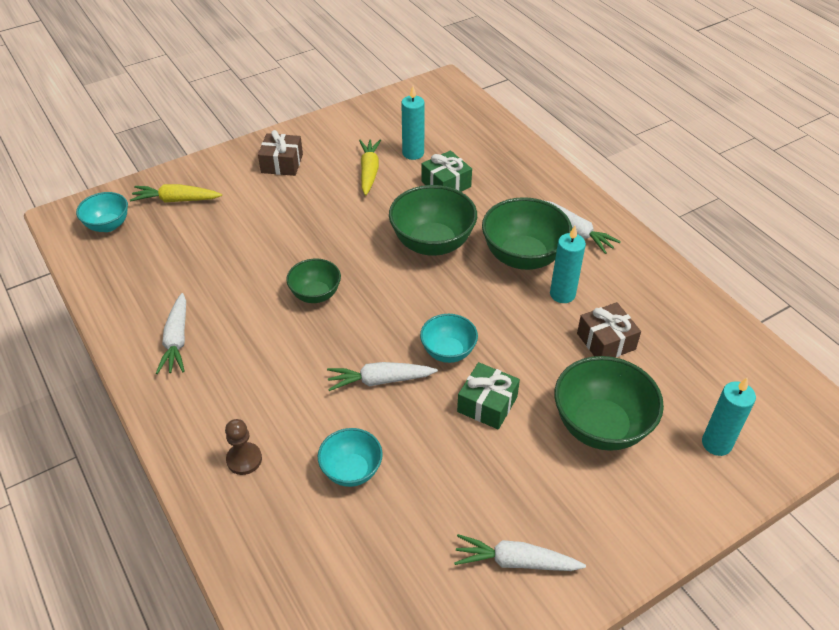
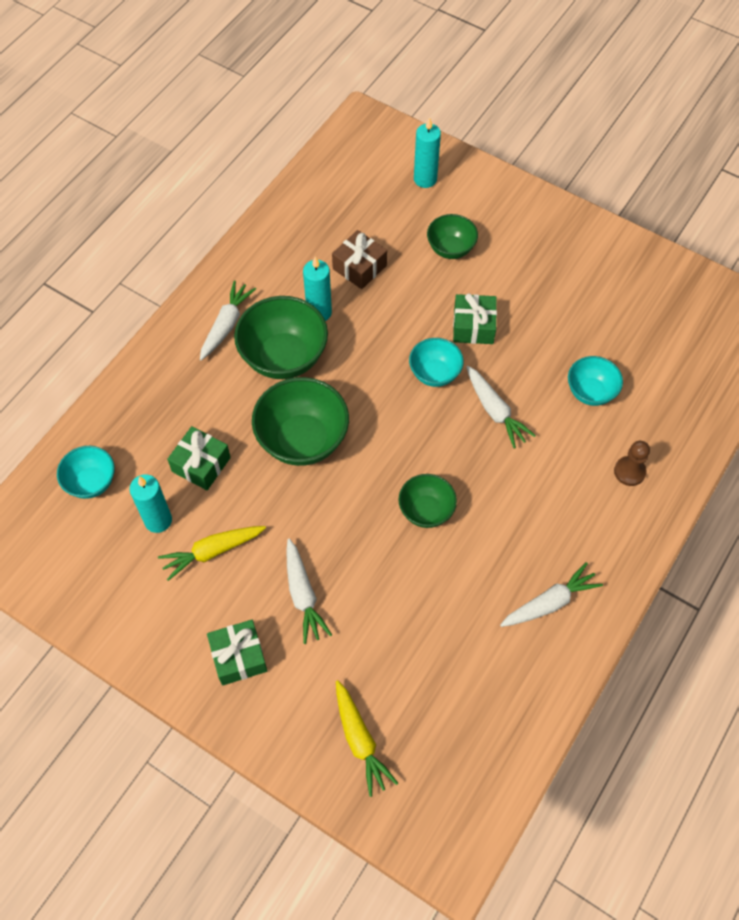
camera: 115 degrees left, 15 degrees up
turquoise bowl [76,192,128,232] -> turquoise bowl moved to [57,446,115,499]
brown gift [258,130,303,176] -> green gift [207,620,267,686]
white carrot [454,534,586,571] -> white carrot moved to [286,538,332,644]
green bowl [554,356,664,451] -> green bowl [427,214,478,259], size x0.59

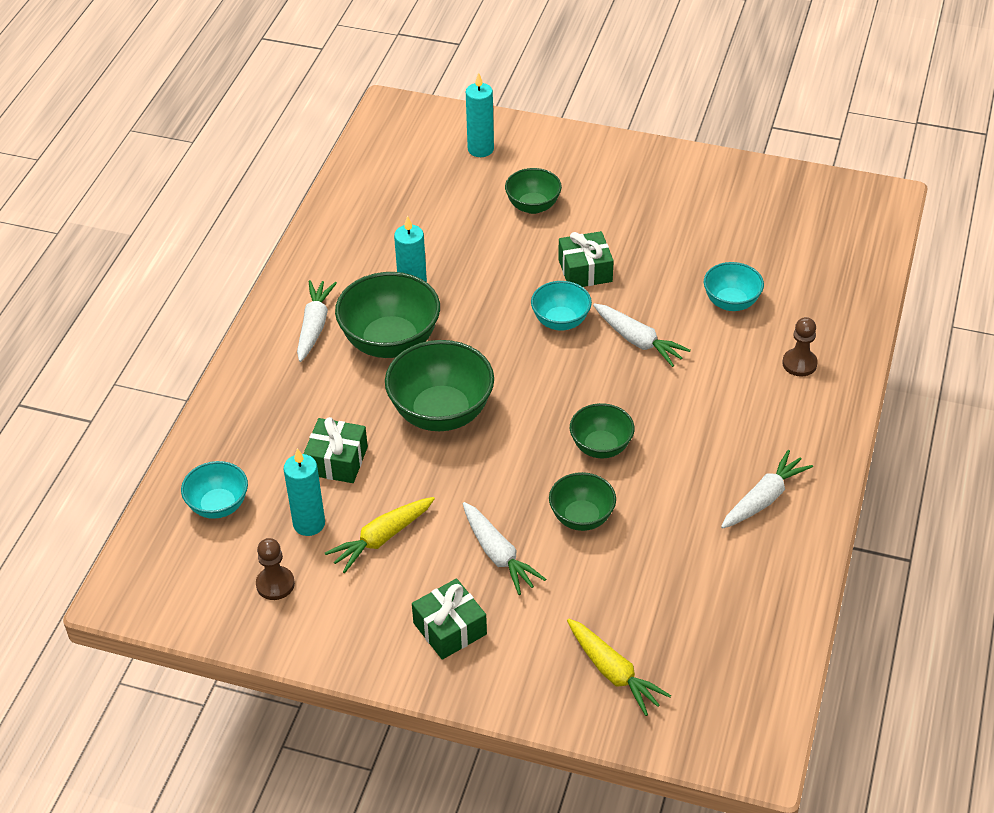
camera: 15 degrees left, 15 degrees down
brown gift [332,230,387,289] -> none
none -> brown pawn [256,538,295,600]
none -> green bowl [549,472,616,531]

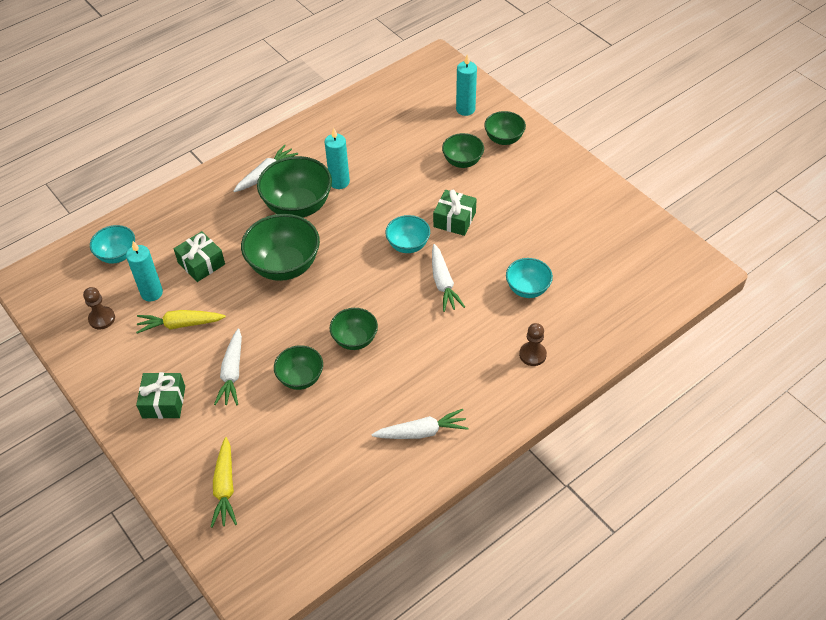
camera: 35 degrees right, 5 degrees up
none -> green bowl [484,111,526,145]

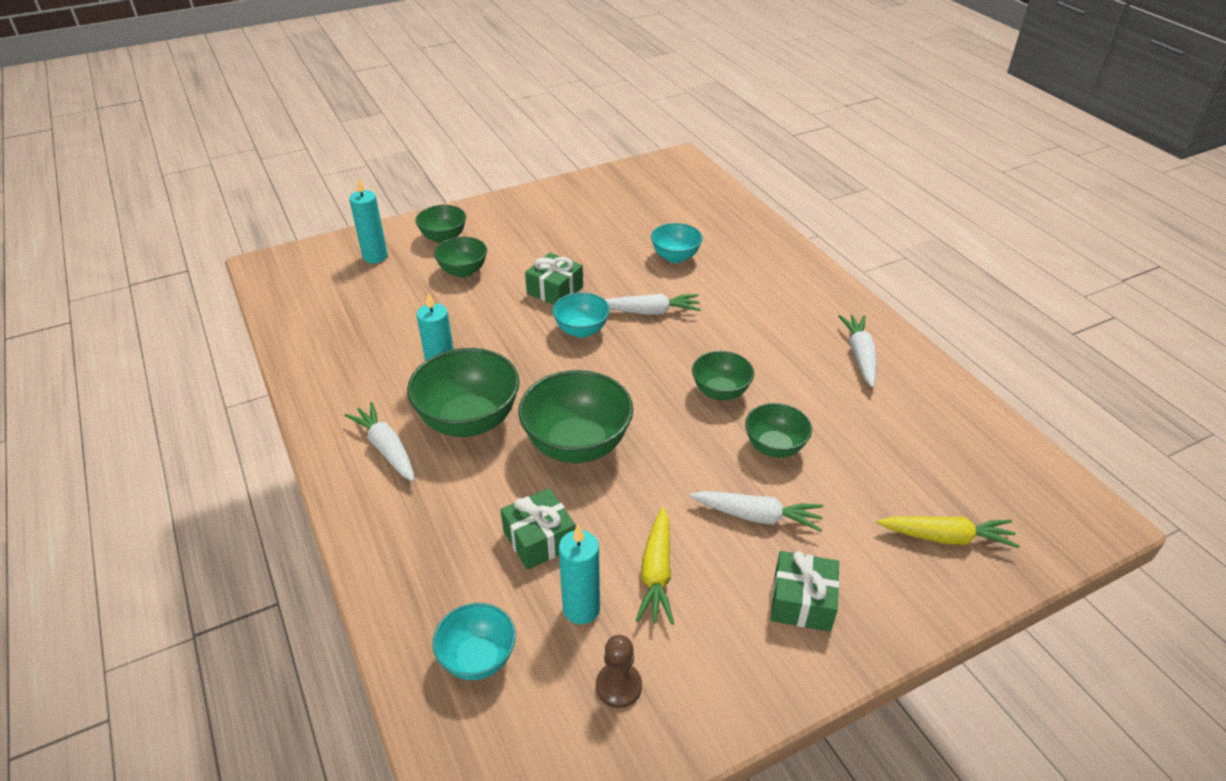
camera: 80 degrees left, 10 degrees down
brown pawn [519,323,547,366] -> none

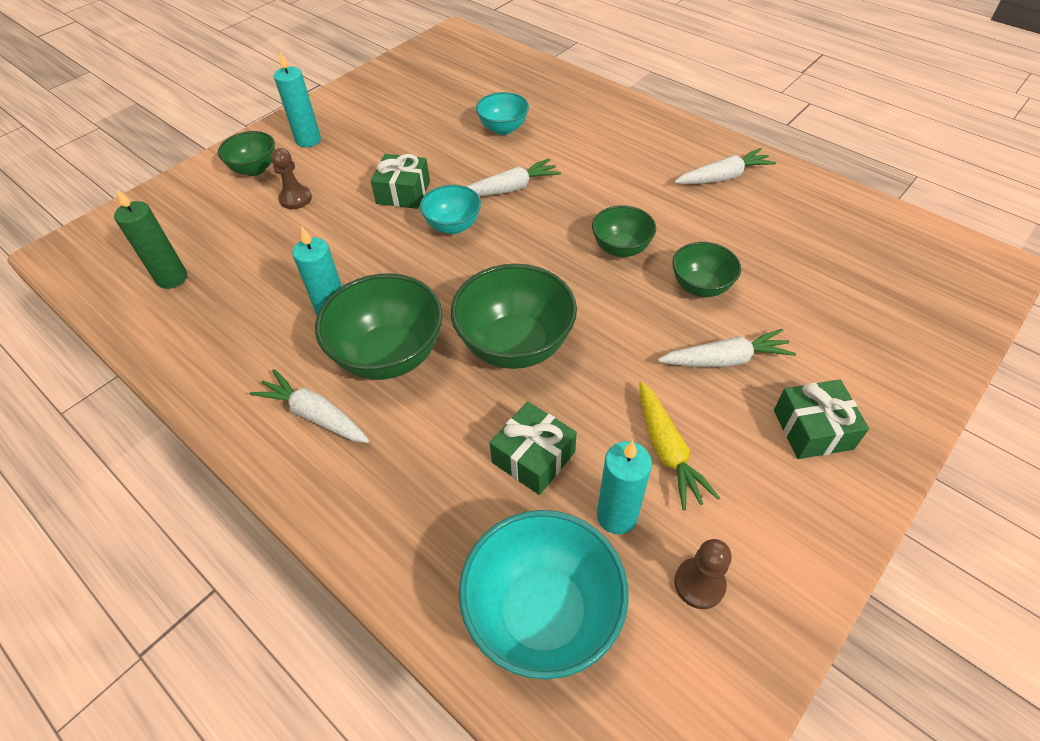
camera: 20 degrees left, 10 degrees up
turquoise candle [349,178,388,263] -> turquoise candle moved to [274,51,321,147]
turquoise bowl [432,603,516,680] -> turquoise bowl [459,510,629,679], size x1.71
green bowl [434,237,487,278] -> brown pawn [271,148,312,209]
white carrot [838,315,877,388] -> white carrot turned 90 degrees clockwise [674,148,776,184]
yellow carrot [877,516,1020,548] -> none
none -> green candle [114,189,187,289]

